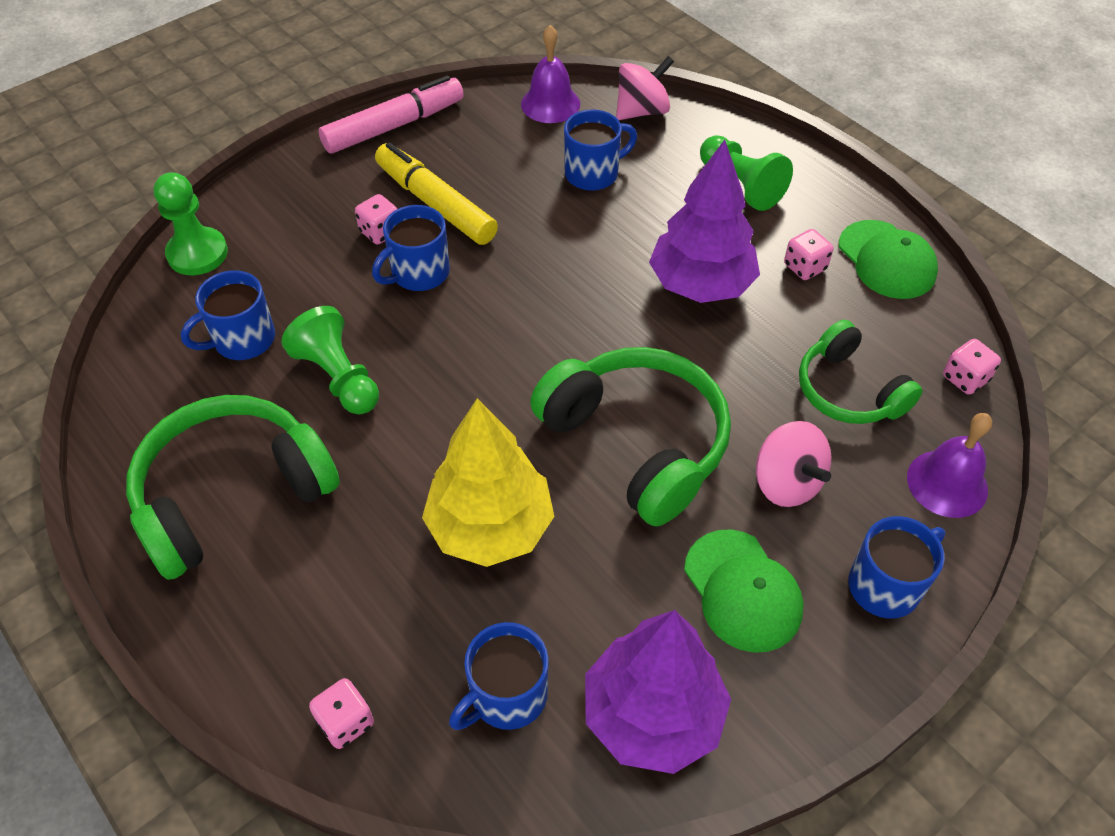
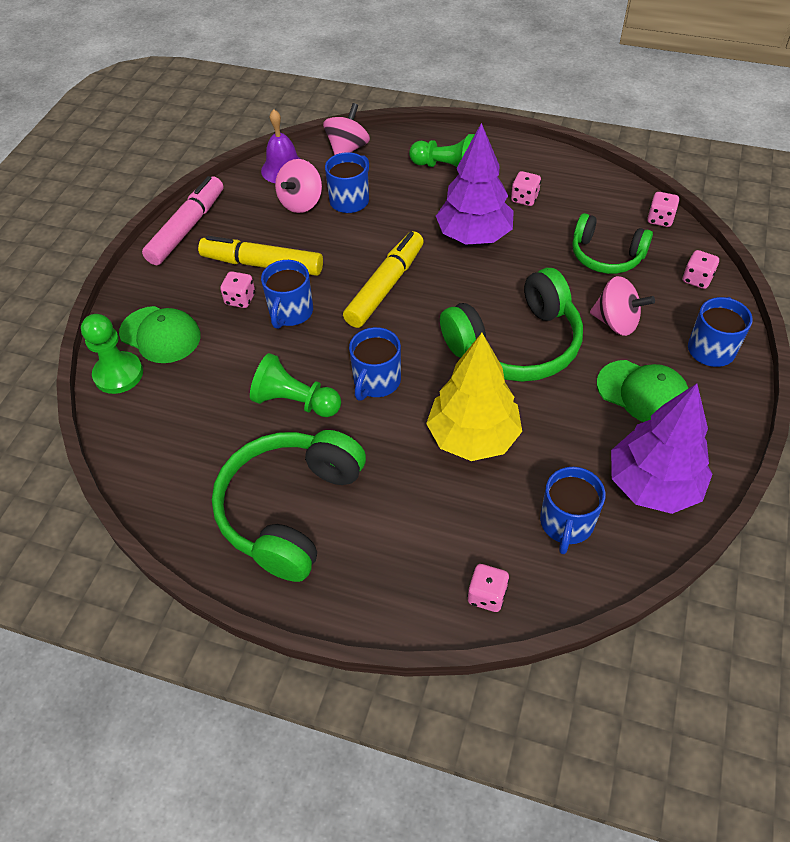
camera: 30 degrees left, 0 degrees up
blue mug [181,270,275,360] -> blue mug moved to [349,327,401,401]
green headphones [530,347,731,526] -> green headphones turned 135 degrees clockwise [440,268,583,382]
green cap [839,220,938,299] -> green cap moved to [119,306,201,363]
purple bell [907,413,992,518] -> pink dice [683,250,719,289]
none -> pink spinning top [275,159,322,213]
none -> yellow marker [343,231,424,328]

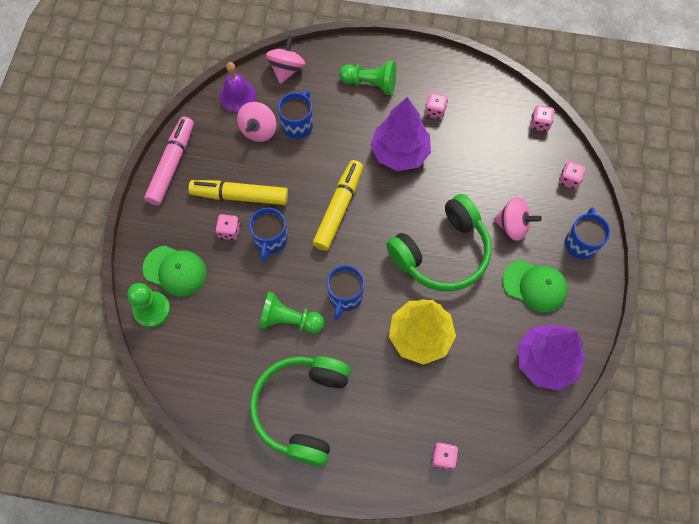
camera: 10 degrees left, 15 degrees up
blue mug [540,467,605,554] -> none
green headphones [572,213,653,274] -> none

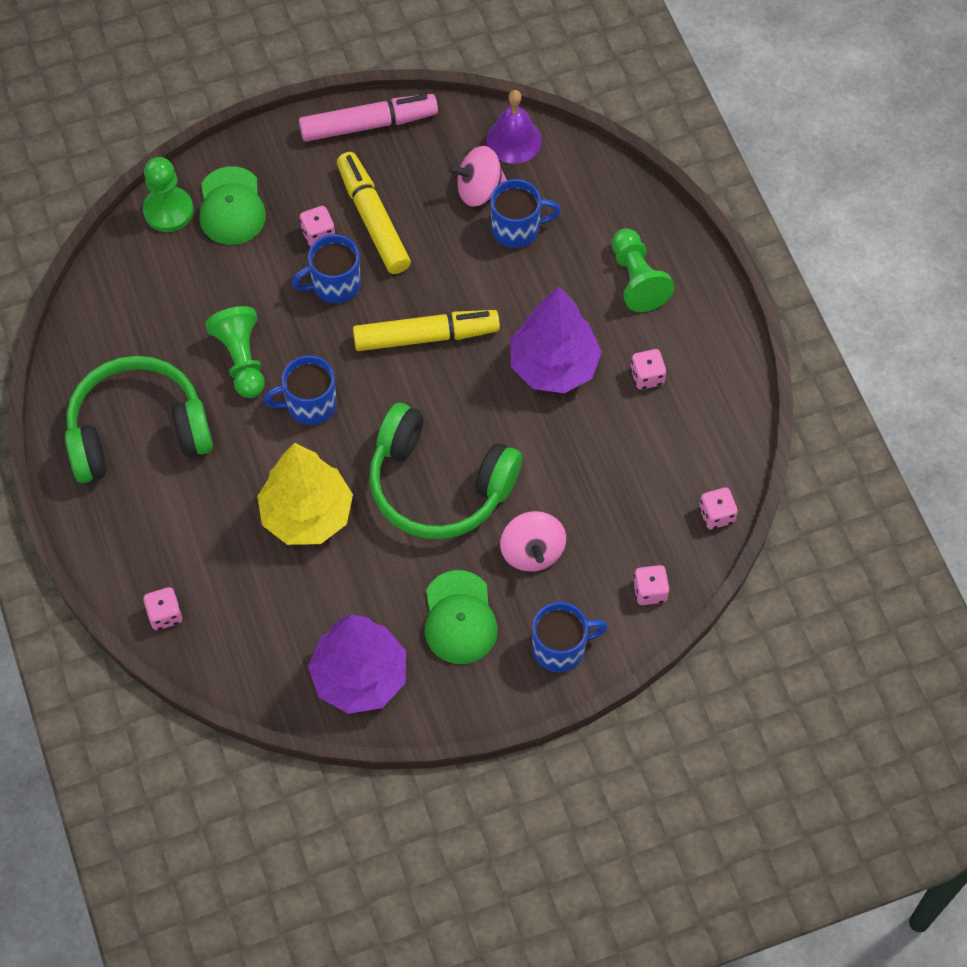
camera: 60 degrees right, 5 degrees down
pink spinning top [266,35,305,84] -> none

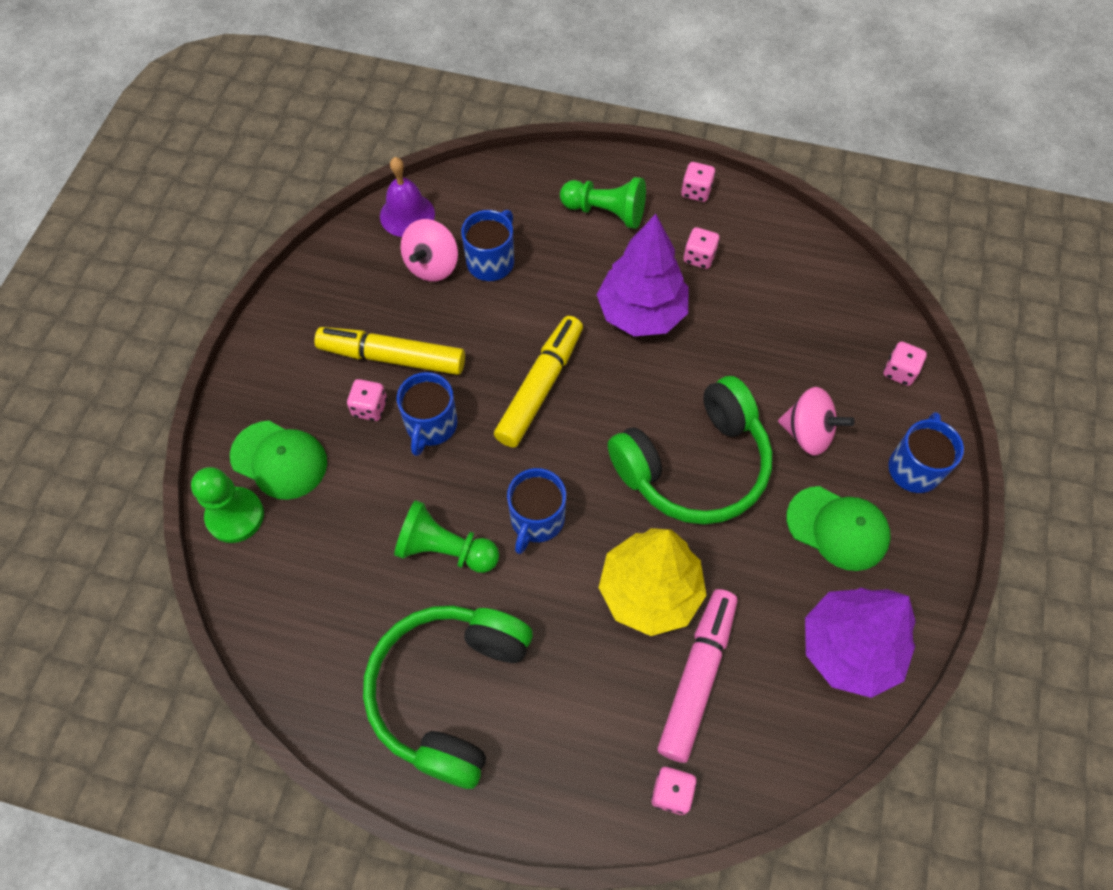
camera: 55 degrees left, 0 degrees up
pink marker [299,94,438,142] -> pink marker moved to [658,589,738,763]
pink dice [699,487,738,529] -> pink dice moved to [681,162,715,202]

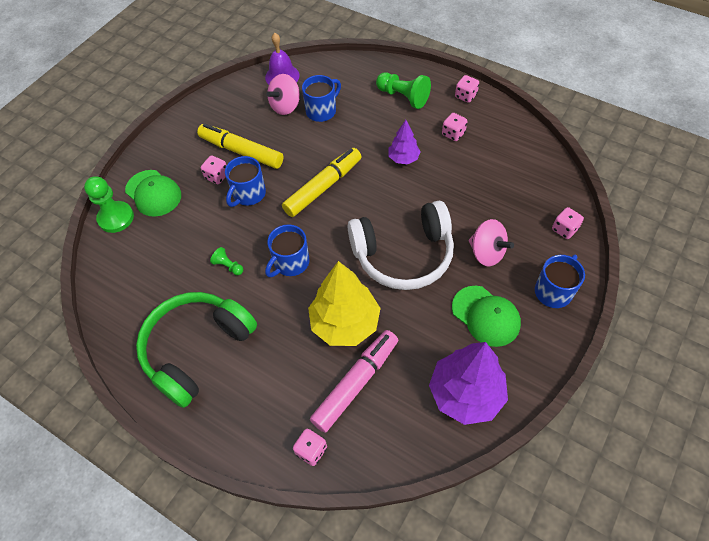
camera: 20 degrees right, 5 degrees down
green pawn [394,500,499,573] -> green pawn [210,247,243,275], size x0.51
purple tree [597,214,688,336] -> purple tree [388,120,421,164], size x0.54
green headphones [608,376,772,525] -> white headphones [347,201,454,290]

